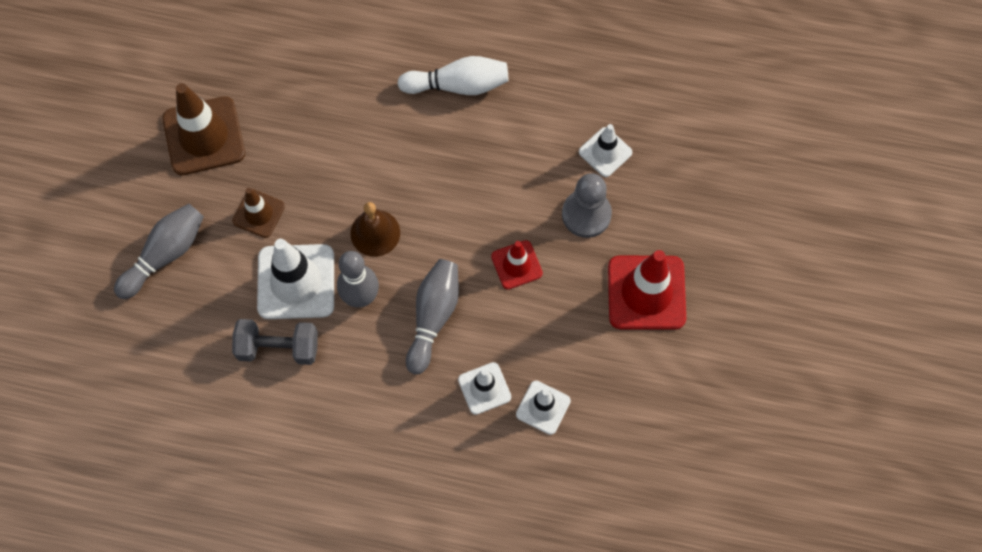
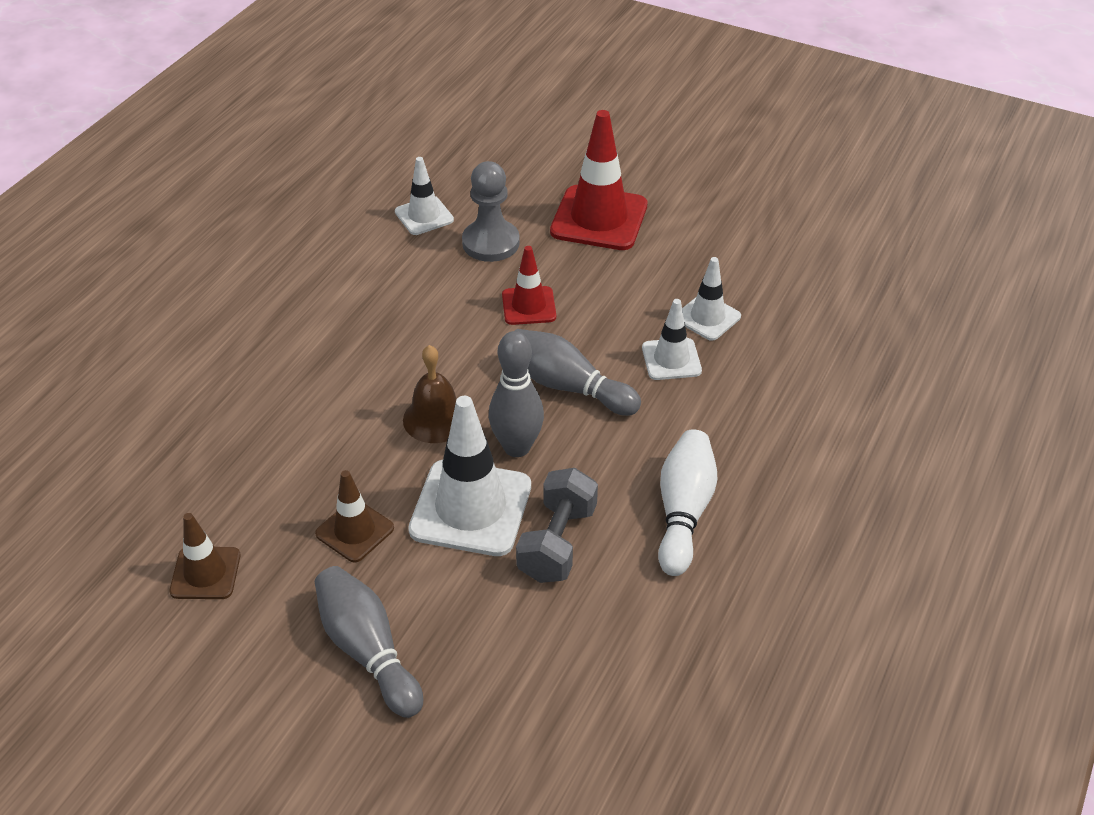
camera: 75 degrees left, 25 degrees down
brown traffic cone [162,83,245,175] -> brown traffic cone [169,513,241,599], size x0.56
white bowling pin [398,56,509,95] -> white bowling pin moved to [658,429,717,576]

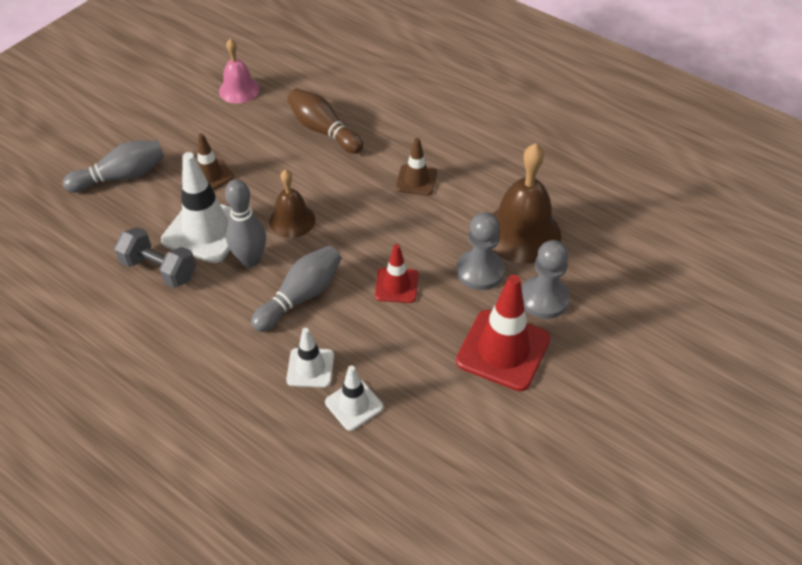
camera: 100 degrees right, 5 degrees up
brown traffic cone [169,513,241,599] -> brown traffic cone moved to [396,138,437,196]
white traffic cone [395,157,454,235] -> brown bell [492,143,561,263]
white bowling pin [658,429,717,576] -> none
none -> pink bell [219,38,260,104]
none -> brown bowling pin [287,88,363,154]
none -> grey pawn [521,240,570,319]

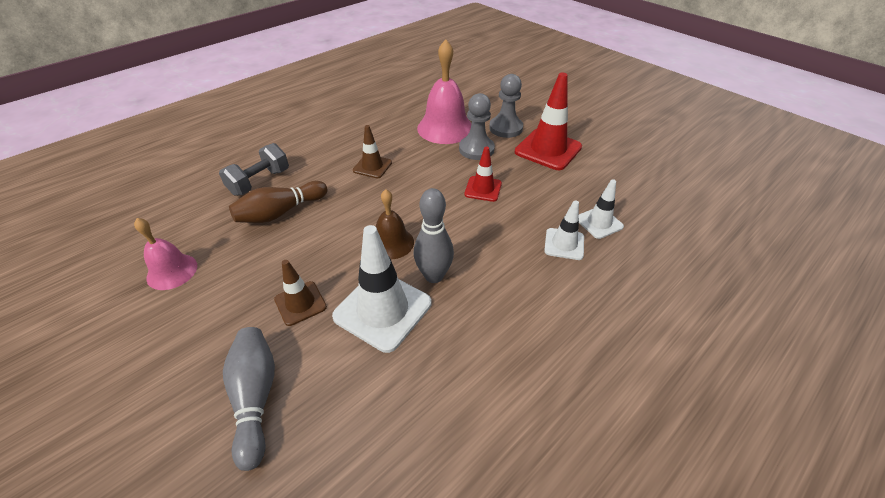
camera: 80 degrees left, 5 degrees down
grey dumbbell [114,227,196,288] -> grey dumbbell moved to [219,143,289,196]
grey bowling pin [251,246,341,332] -> none
brown bell [492,143,561,263] -> pink bell [417,39,472,144]

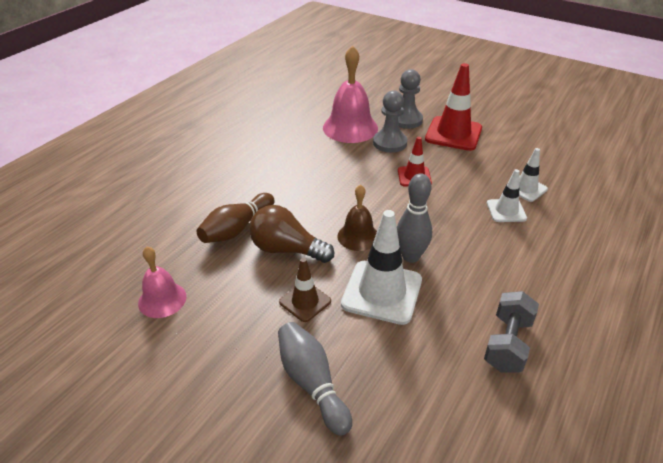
camera: 15 degrees left, 5 degrees down
grey dumbbell [219,143,289,196] -> grey dumbbell moved to [484,291,539,372]
brown traffic cone [353,125,392,178] -> none
none -> brown light bulb [249,205,334,263]

